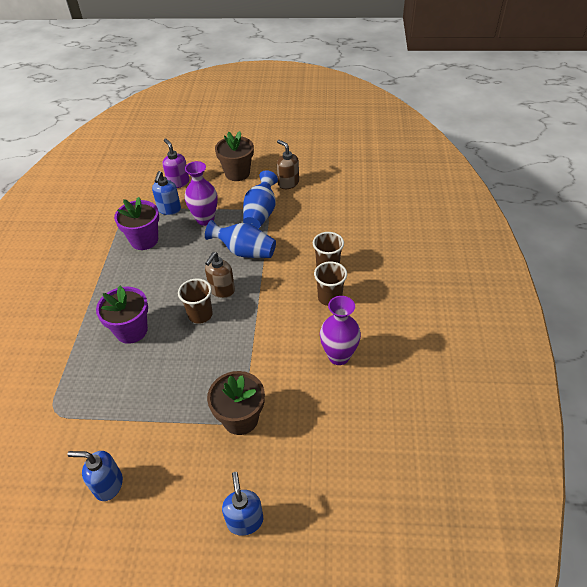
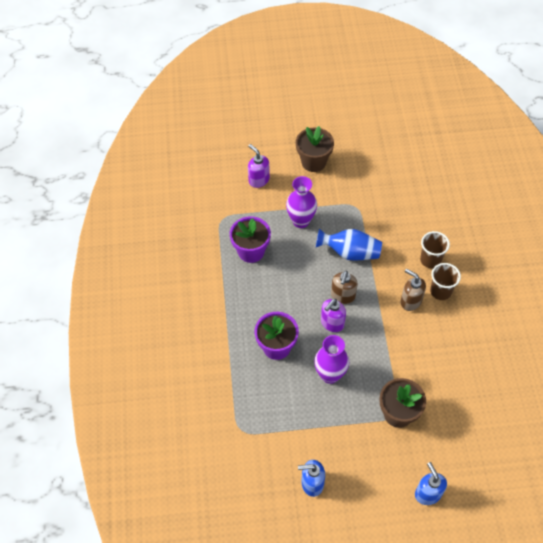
camera: 10 degrees left, 10 degrees up
blue soap dispenser [152,171,181,215] -> none
brown cup [178,278,213,324] -> purple soap dispenser [321,299,346,332]
blue vase [243,170,278,229] -> none
brown soap dispenser [277,140,299,189] -> brown soap dispenser moved to [400,269,426,311]
purple vase [320,296,361,365] -> purple vase moved to [314,335,349,384]

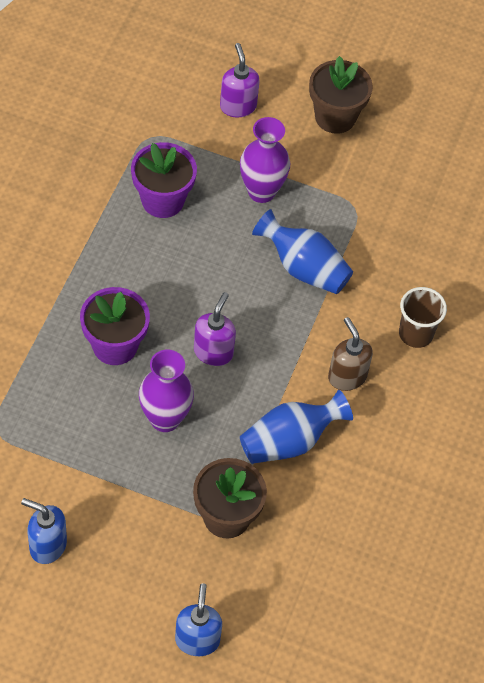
camera: 20 degrees right, 0 degrees up
purple soap dispenser [321,299,346,332] -> purple soap dispenser turned 135 degrees clockwise [194,292,236,366]
brown soap dispenser [331,270,358,304] -> none
brown cup [430,263,461,300] -> none
none -> blue vase [240,390,353,464]

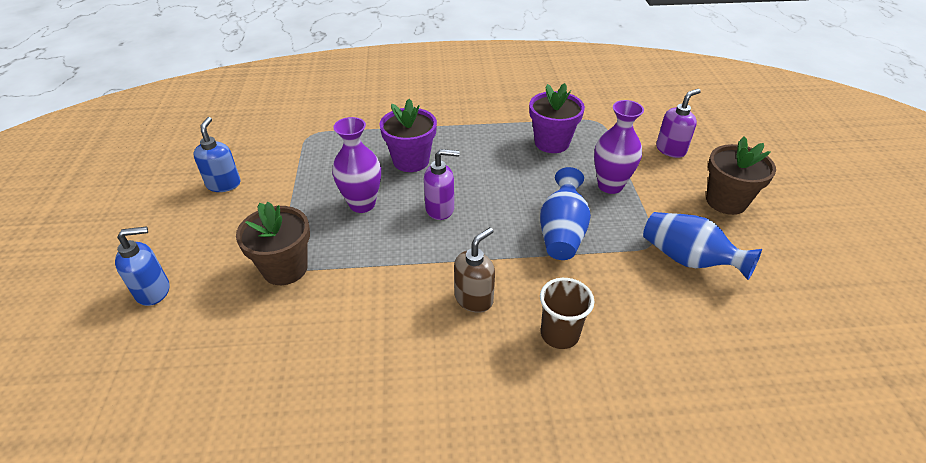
camera: 70 degrees right, 15 degrees down
blue vase [240,390,353,464] -> blue vase moved to [643,212,762,280]

